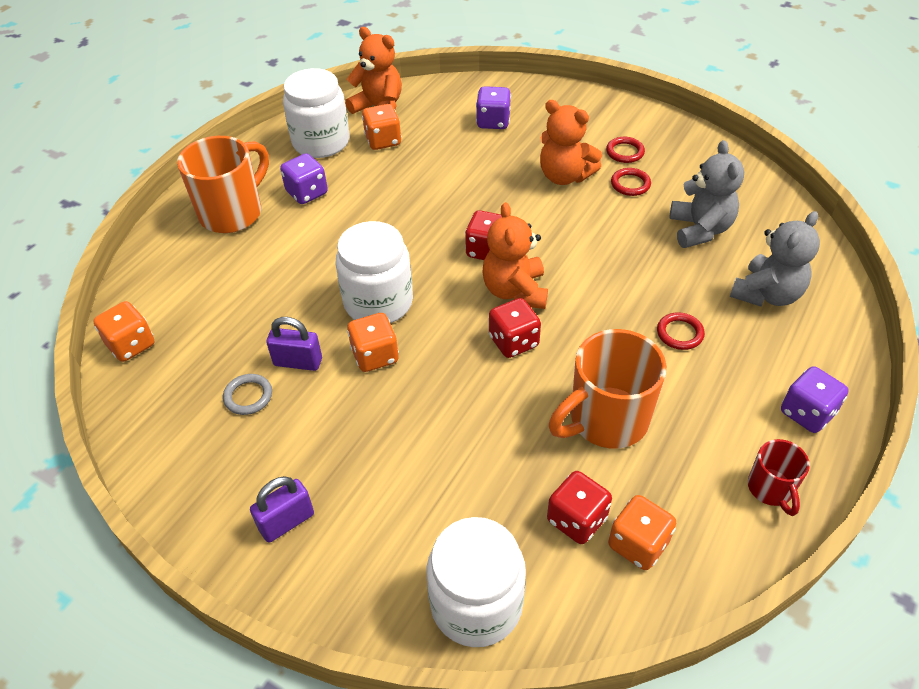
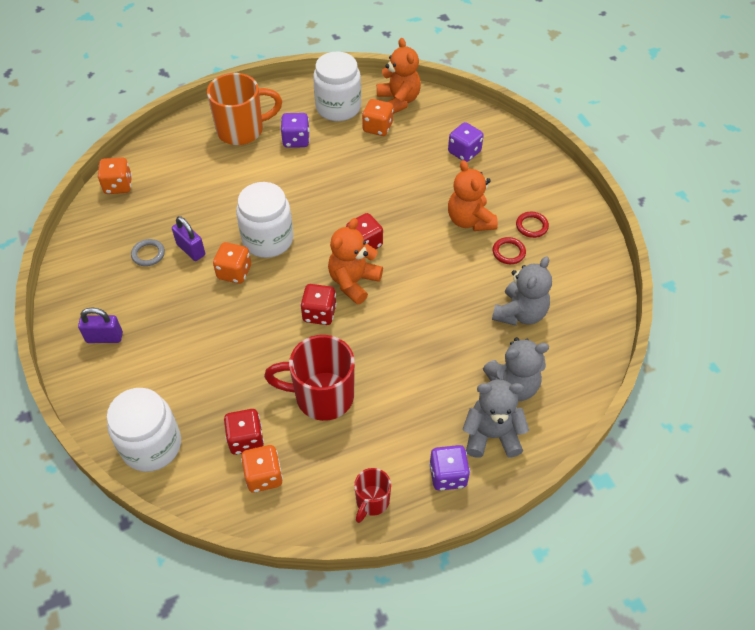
camera: 35 degrees right, 5 degrees up
orange mug [549,329,667,449] -> red mug [264,335,355,421]
red ring [657,312,705,350] -> none
none -> grey teddy bear [463,379,529,458]

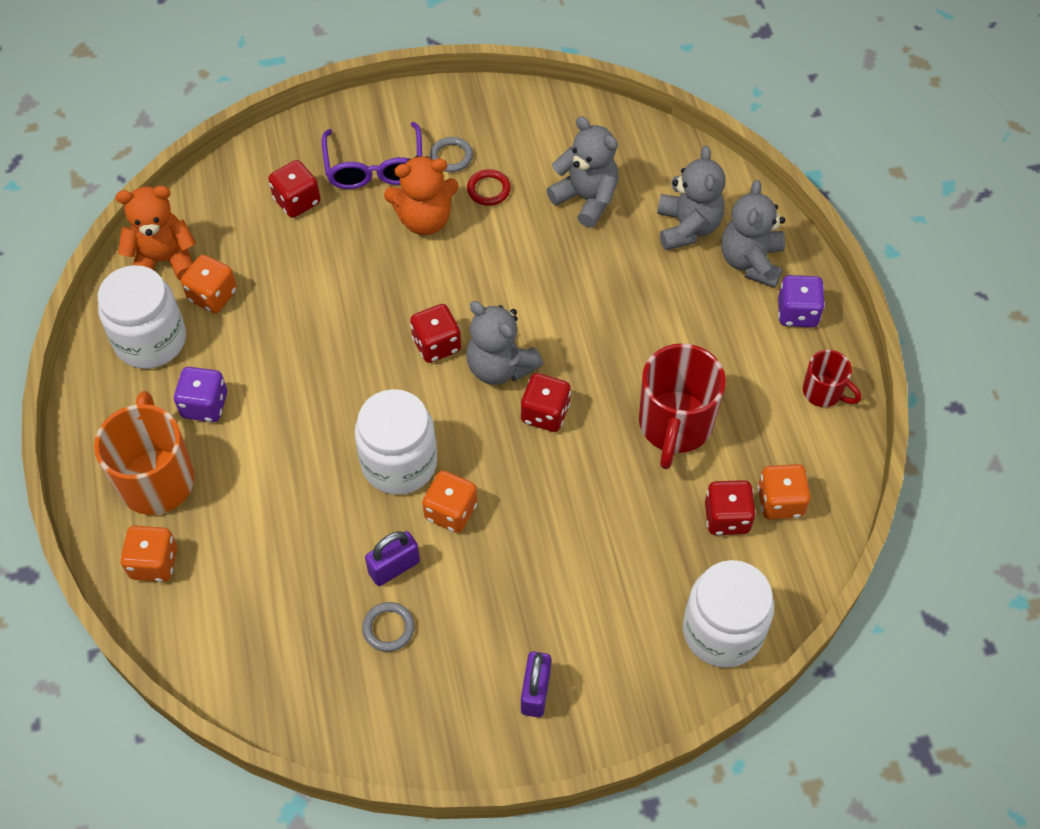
camera: 80 degrees left, 5 degrees up
orange dice [98,157,132,194] -> orange dice moved to [120,526,177,582]
orange teddy bear [328,218,383,305] -> grey teddy bear [466,301,543,385]
purple dice [448,122,484,162] -> red dice [268,160,320,218]
red ring [516,212,549,238] -> grey ring [430,137,473,172]
none -> purple glasses [322,122,422,189]

